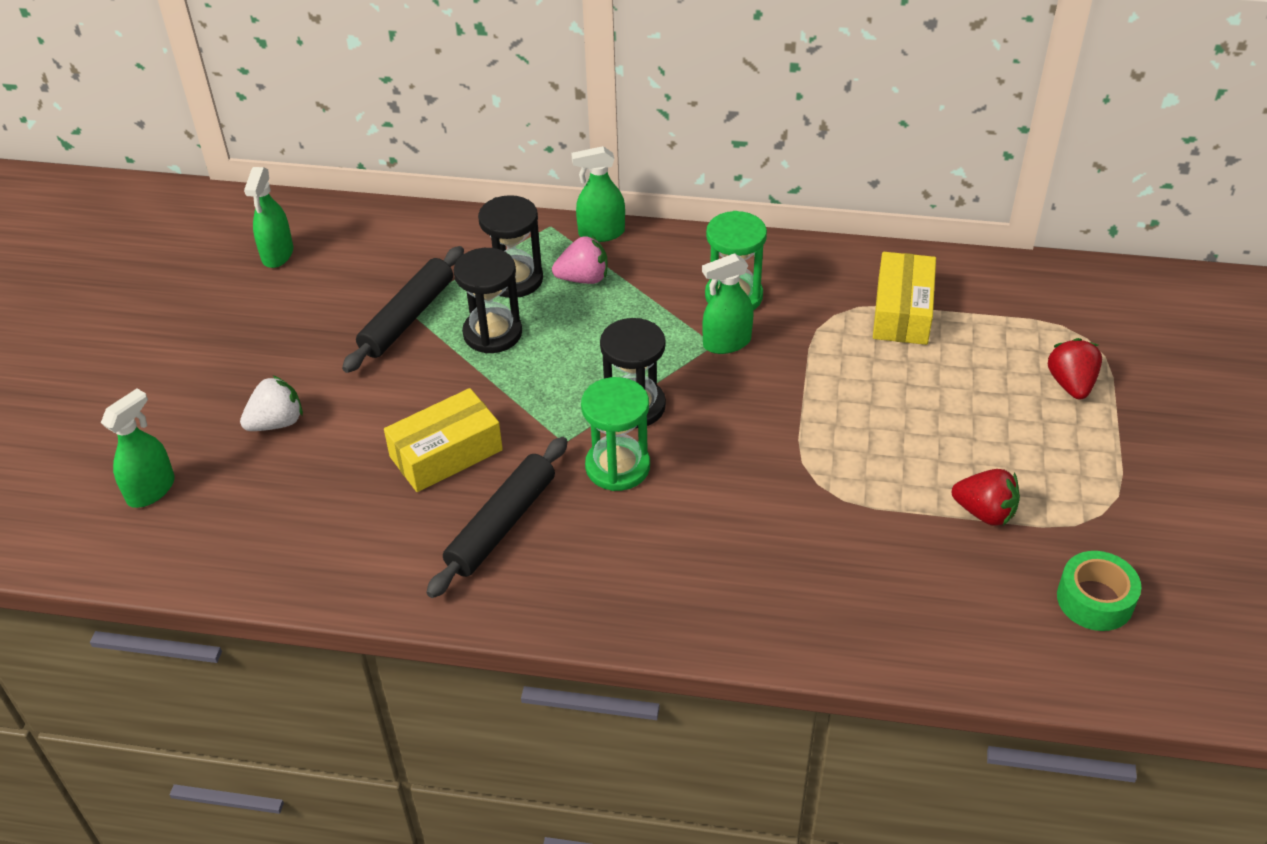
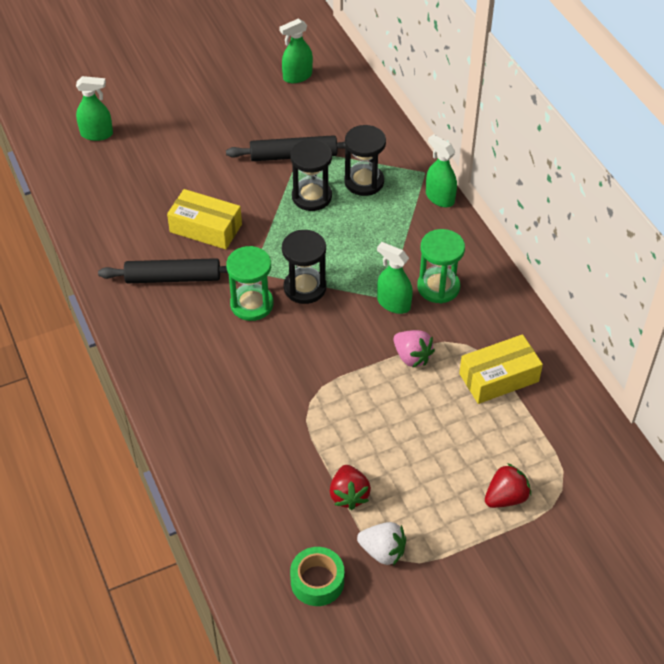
camera: 55 degrees right, 5 degrees up
white strawberry [240,375,303,431] -> white strawberry moved to [357,522,406,566]
pink strawberry [552,236,608,284] -> pink strawberry moved to [393,330,435,368]

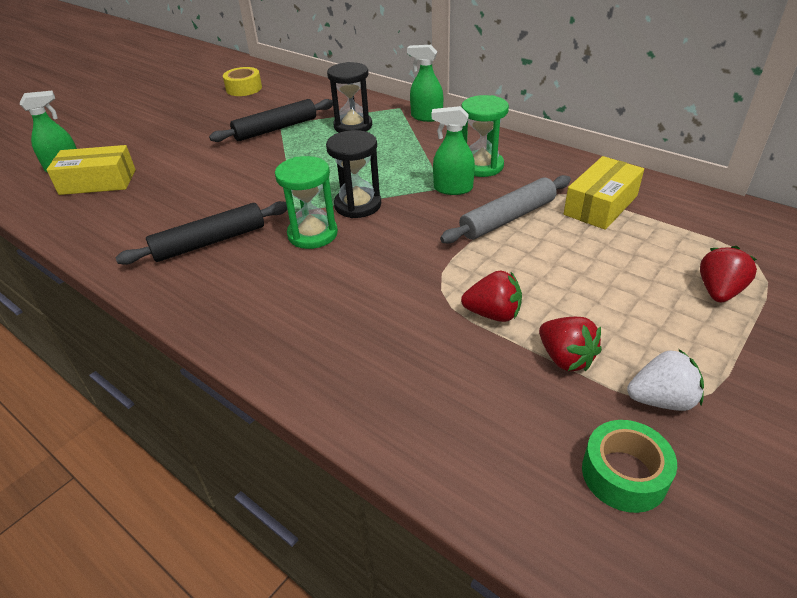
camera: 25 degrees left, 10 degrees down
yellow box [167,189,242,249] -> yellow box moved to [46,145,136,195]
green spray bottle [279,18,313,83] -> yellow tape [223,67,262,96]
black hourglass [290,139,332,211] -> none
pink strawberry [393,330,435,368] -> grey rolling pin [440,175,571,244]
none -> red strawberry [461,270,522,322]

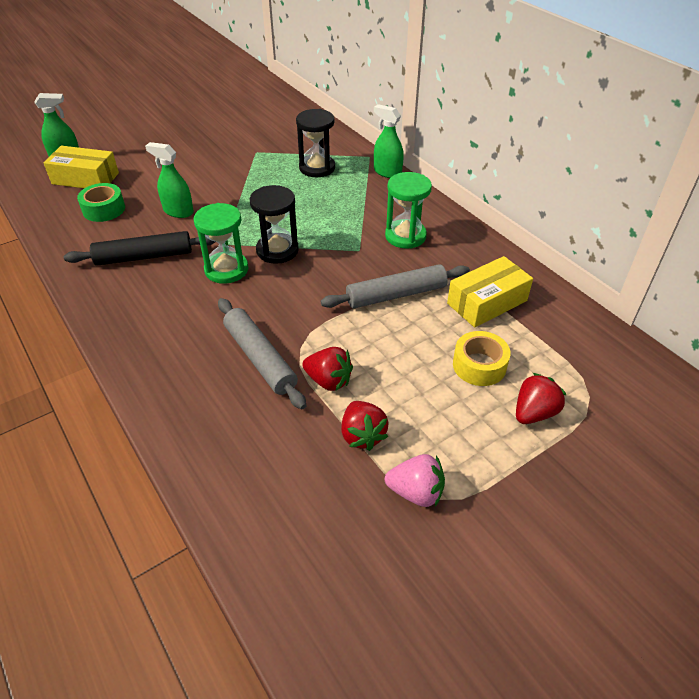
camera: 15 degrees right, 5 degrees up
black rolling pin [209,99,333,142] -> none
yellow tape [223,67,262,96] -> yellow tape moved to [453,331,511,386]
green spray bottle [432,106,475,195] -> green spray bottle moved to [145,142,194,218]
green tape [582,420,677,513] -> green tape moved to [77,183,125,222]
white strawberry [627,349,704,411] -> pink strawberry [385,454,445,507]
none -> grey rolling pin [218,298,306,409]

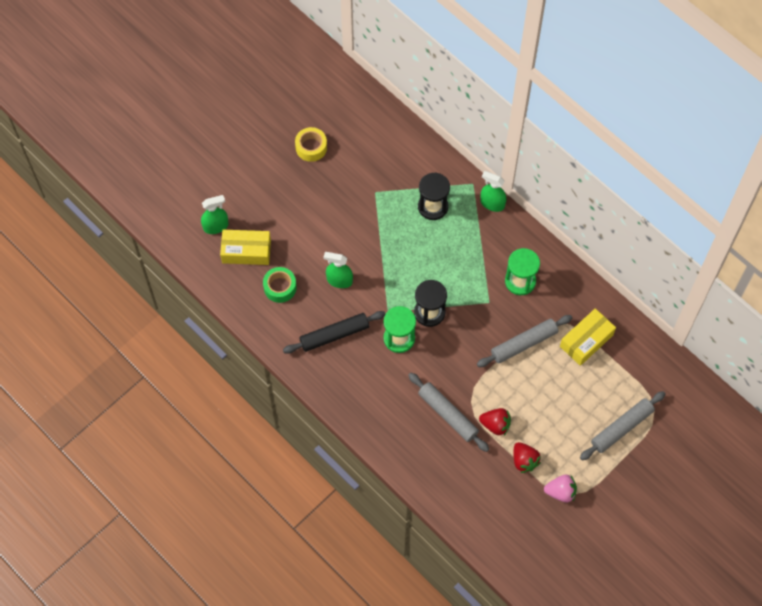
camera: 10 degrees left, 20 degrees up
yellow tape [453,331,511,386] -> yellow tape moved to [295,127,327,162]
red strawberry [516,373,566,424] -> grey rolling pin [580,391,666,460]

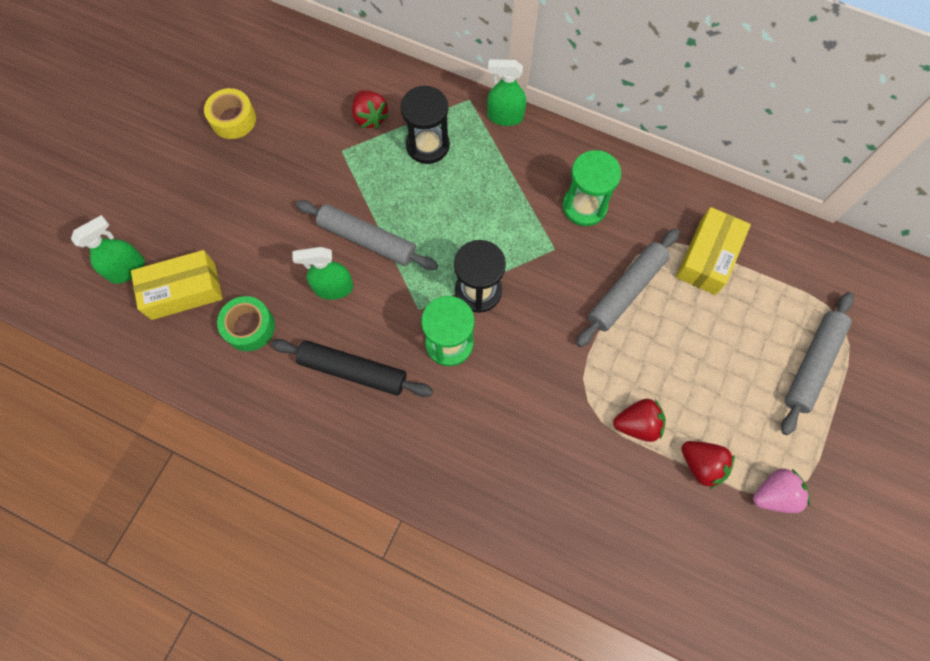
camera: 20 degrees left, 5 degrees up
black rolling pin [283,311,385,354] -> black rolling pin turned 60 degrees clockwise [271,339,433,397]
grey rolling pin [408,373,489,452] -> grey rolling pin moved to [296,200,438,270]
none -> red strawberry [352,90,389,129]

